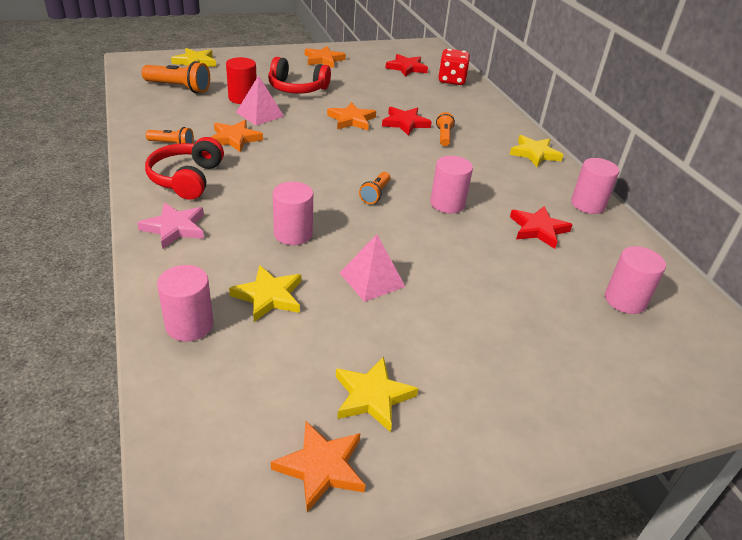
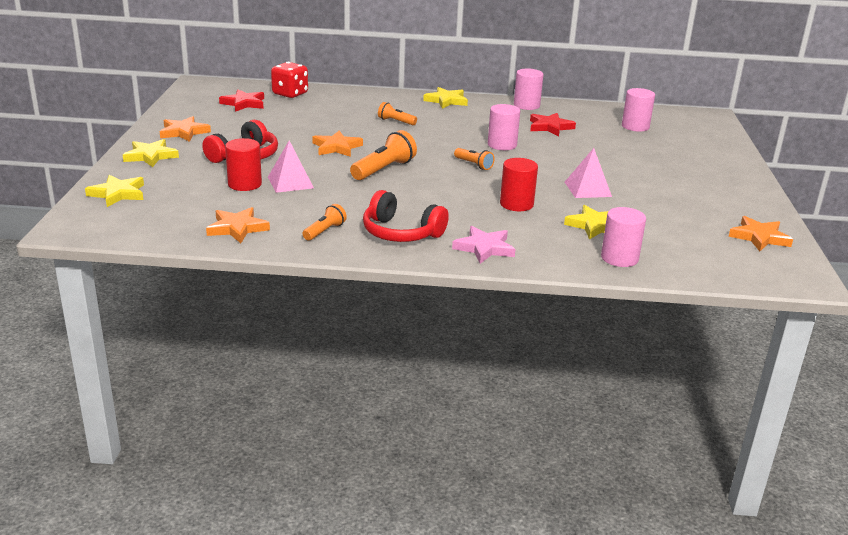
camera: 65 degrees left, 10 degrees down
orange flashlight [141,61,210,93] -> orange flashlight moved to [350,130,417,180]
orange star [211,120,263,153] -> orange star moved to [206,207,270,243]
pink cylinder [273,182,313,245] -> red cylinder [500,158,538,211]
yellow star [336,357,418,432] -> yellow star moved to [123,139,179,167]
red star [382,107,432,136] -> none

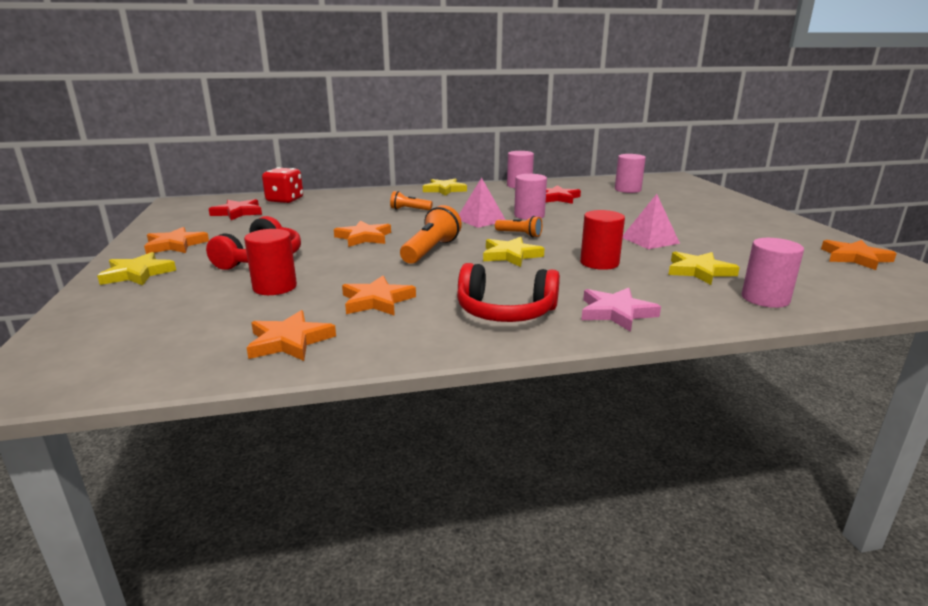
camera: 15 degrees left, 5 degrees down
yellow star [85,175,144,207] -> yellow star moved to [483,237,545,267]
pink pyramid [268,140,314,193] -> pink pyramid moved to [459,178,506,228]
orange flashlight [303,204,347,241] -> none
none -> orange star [342,276,416,316]

